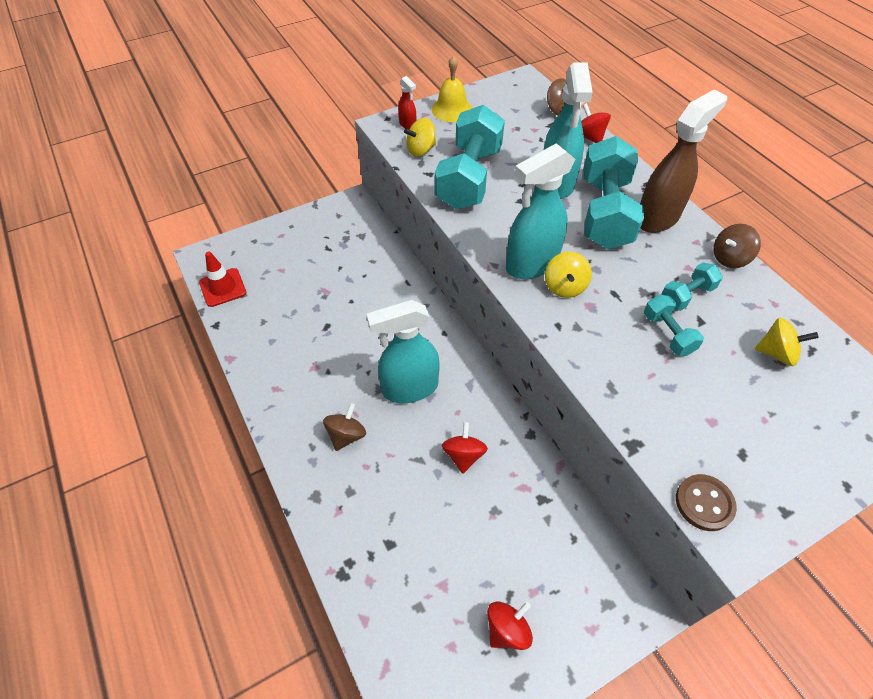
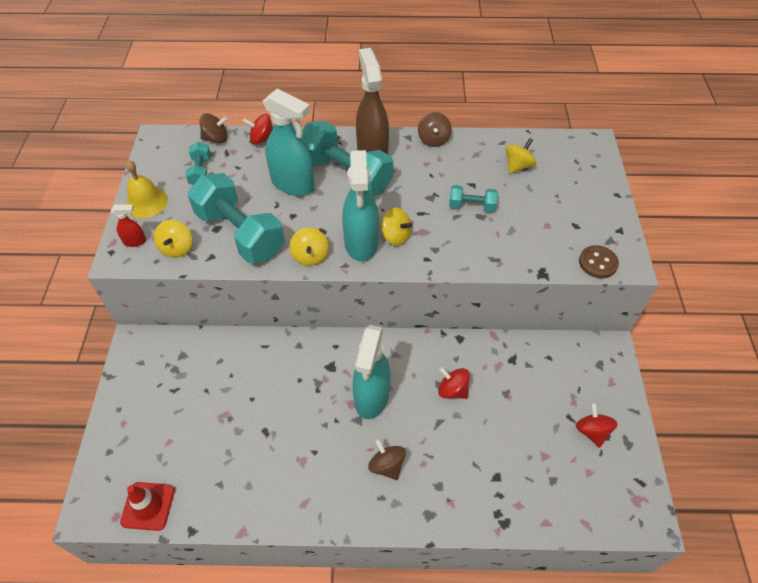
camera: 60 degrees left, 0 degrees up
turquoise dumbbell [661,262,723,311] -> turquoise dumbbell moved to [185,142,211,185]
none -> yellow spinning top [290,228,329,266]

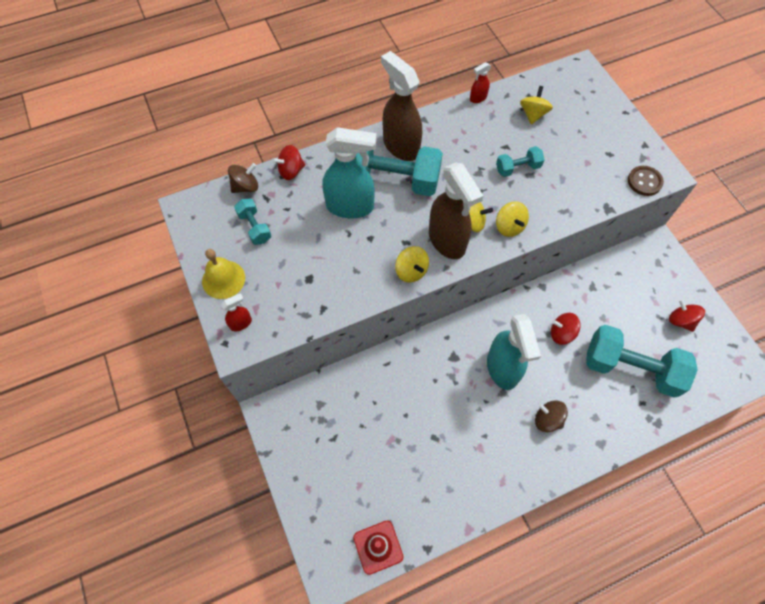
camera: 25 degrees left, 10 degrees up
yellow spinning top [154,220,192,258] -> yellow spinning top moved to [496,202,529,237]
turquoise dumbbell [188,173,285,263] -> turquoise dumbbell moved to [586,325,698,398]
turquoise spray bottle [342,150,379,261] -> brown spray bottle [429,162,483,259]
brown spinning top [418,112,452,147] -> none
none -> red spray bottle [470,62,491,103]

